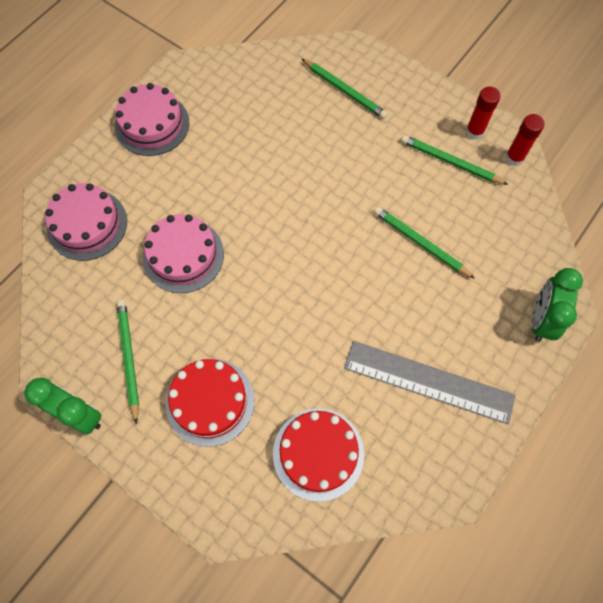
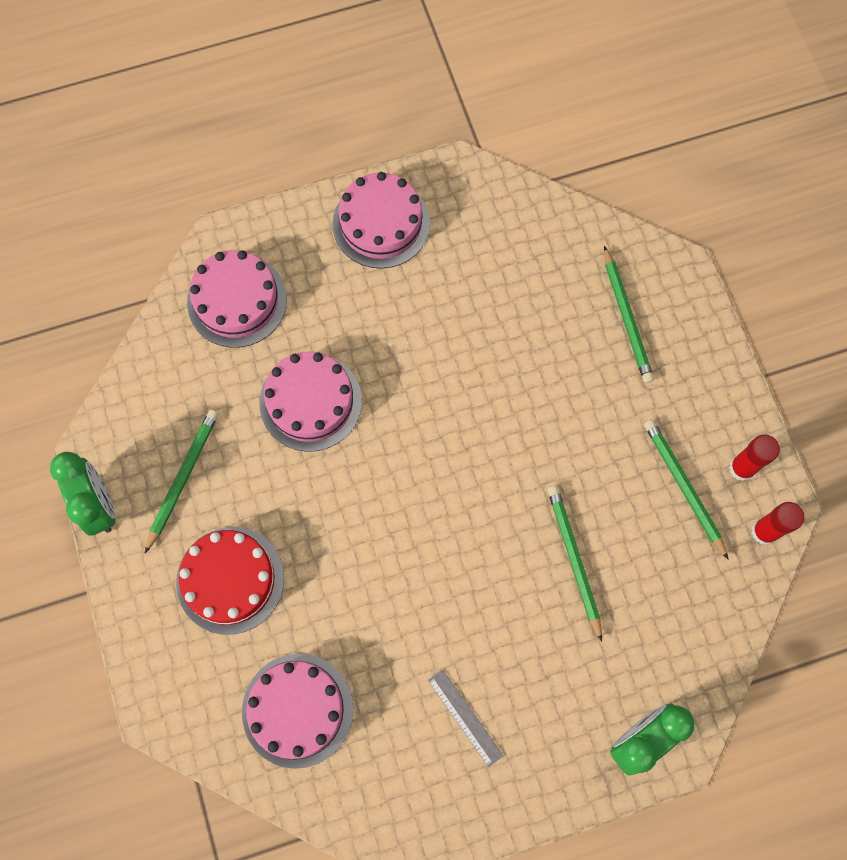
camera: 35 degrees right, 5 degrees up
red cake [273,408,364,502] -> pink cake [242,654,353,769]
grey ruler [344,341,516,424] -> grey ruler [428,669,504,767], size x0.48

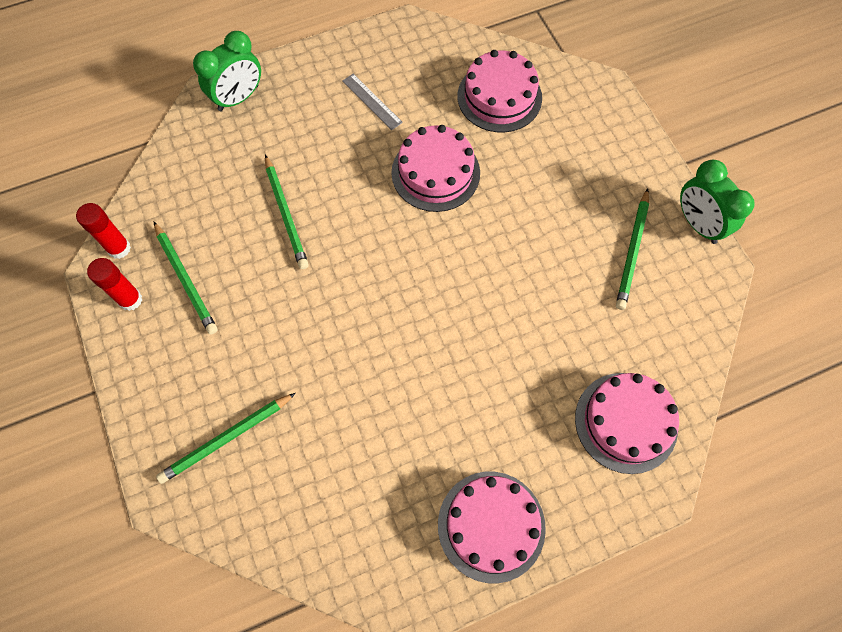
camera: 175 degrees right, 5 degrees down
red cake [176,527,284,635] -> none
pink cake [259,352,362,452] -> pink cake moved to [391,125,480,212]
green pencil [604,246,654,383] -> green pencil turned 105 degrees counterclockwise [156,393,296,484]

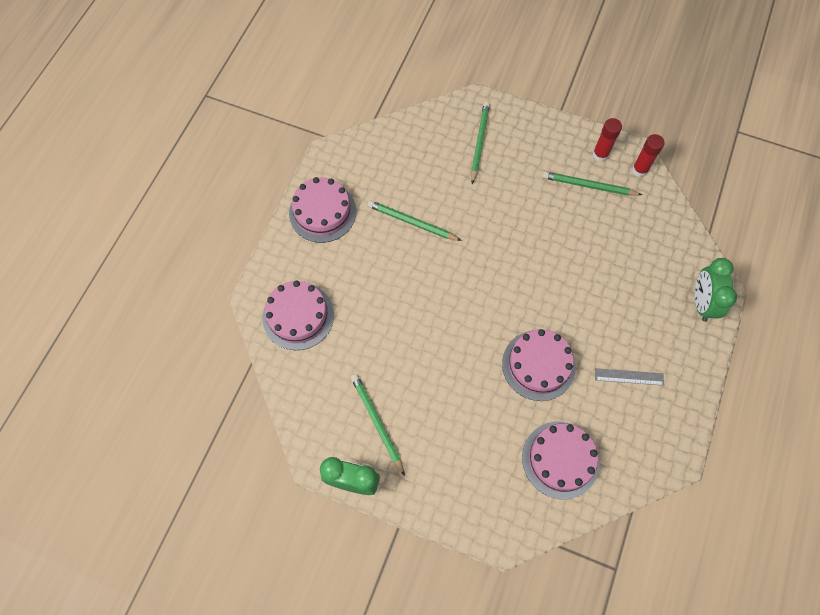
camera: 135 degrees right, 0 degrees up
green pencil [265,155,309,269] -> green pencil moved to [367,200,462,241]

